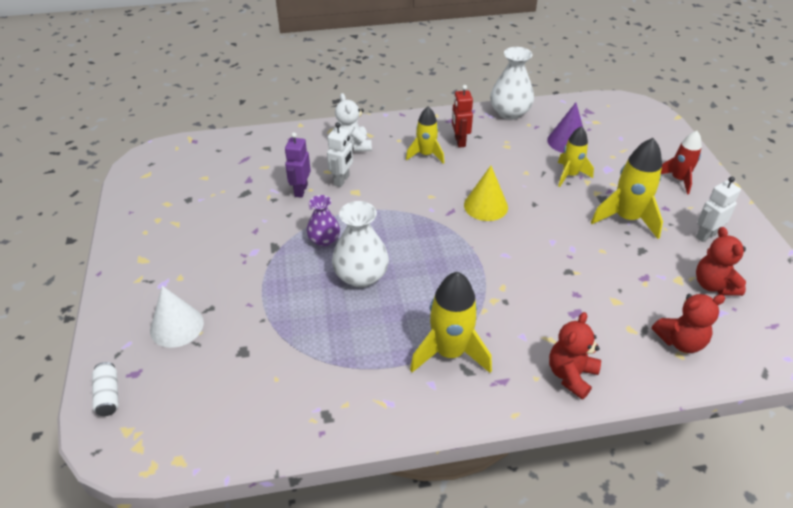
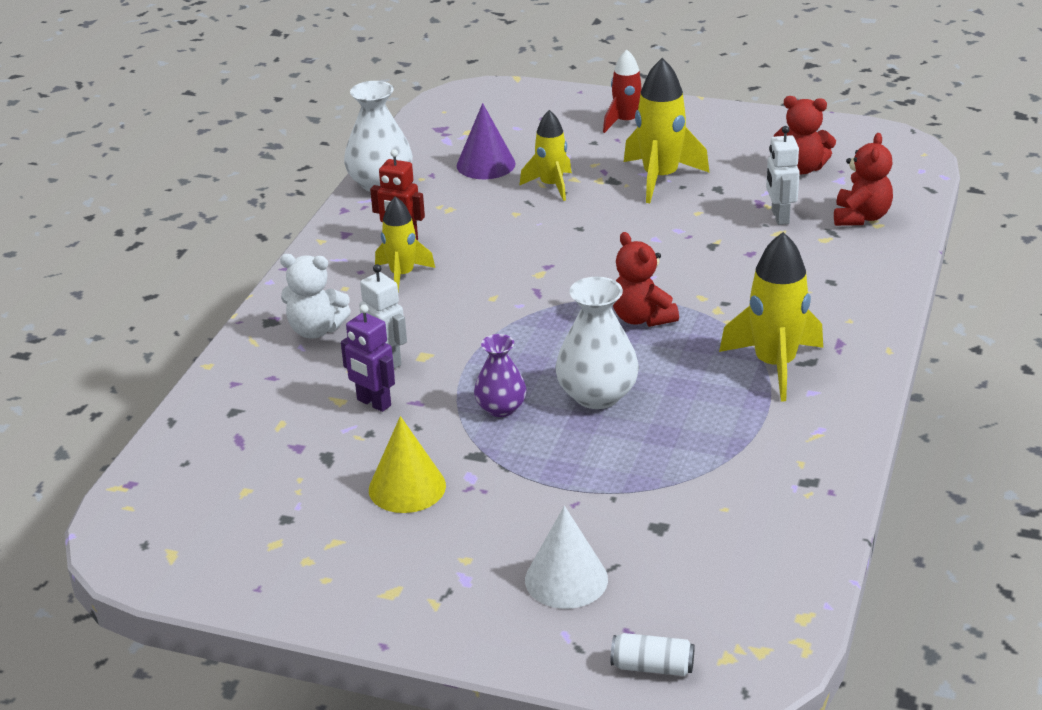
camera: 60 degrees left, 10 degrees down
yellow cone [464,166,508,221] -> yellow cone moved to [369,416,446,513]
red teddy bear [549,312,601,399] -> red teddy bear moved to [613,232,679,327]
white robot [696,177,741,242] -> white robot moved to [766,126,800,225]

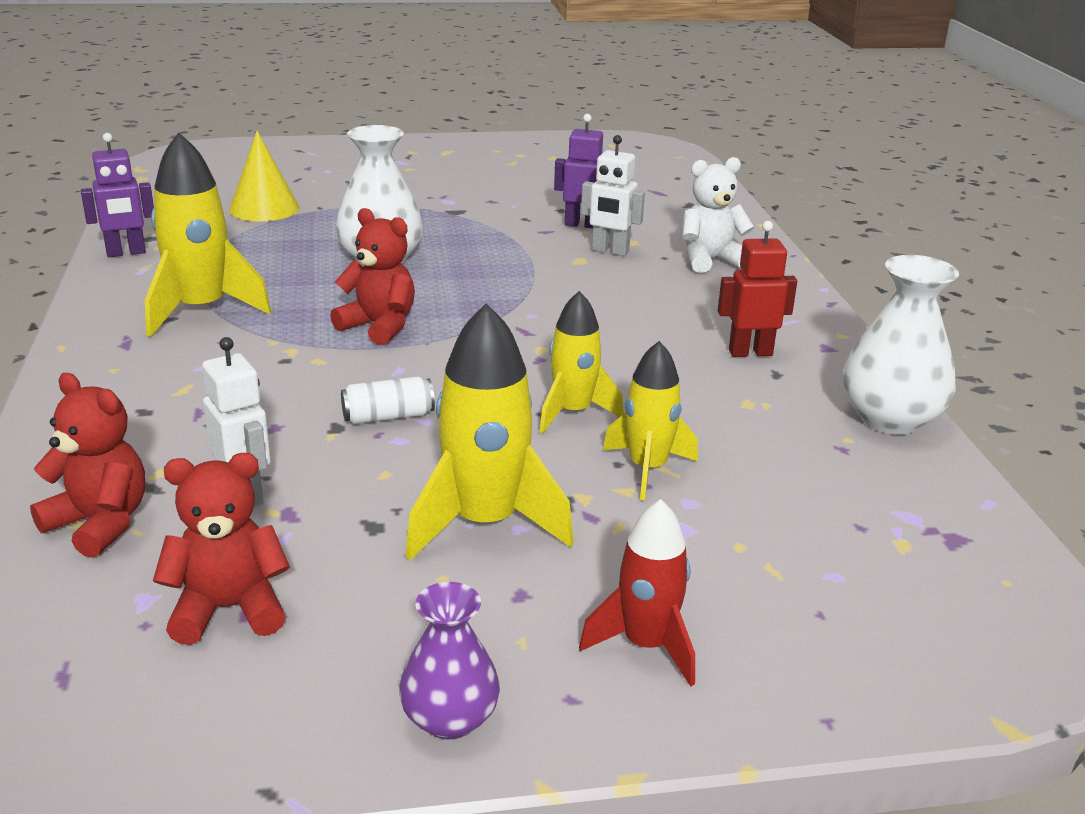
camera: 150 degrees right, 5 degrees down
yellow cone [369,416,446,513] -> yellow cone moved to [229,131,299,221]
yellow rocket [375,196,435,290] -> yellow rocket moved to [539,291,624,433]
purple cone [457,103,516,179] -> none
purple vase [474,334,527,417] -> purple vase moved to [399,582,500,739]
white cone [525,506,608,609] -> none
white can [610,633,695,676] -> white can moved to [341,376,435,424]
red teddy bear [834,133,893,226] -> red teddy bear turned 135 degrees clockwise [30,373,145,558]
none -> purple robot [81,133,154,257]

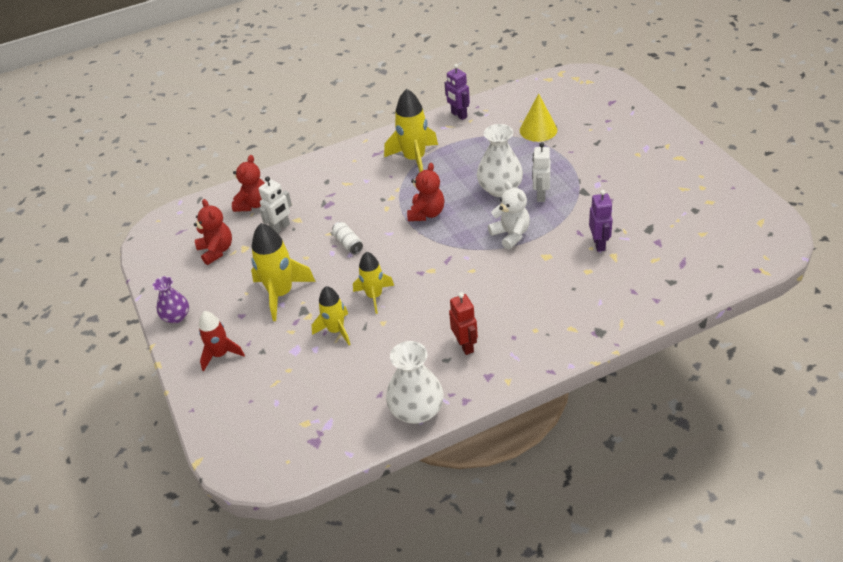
camera: 80 degrees right, 15 degrees up
white robot [581,135,645,256] -> white robot moved to [532,142,550,202]
white teddy bear [682,157,754,273] -> white teddy bear moved to [488,181,530,249]

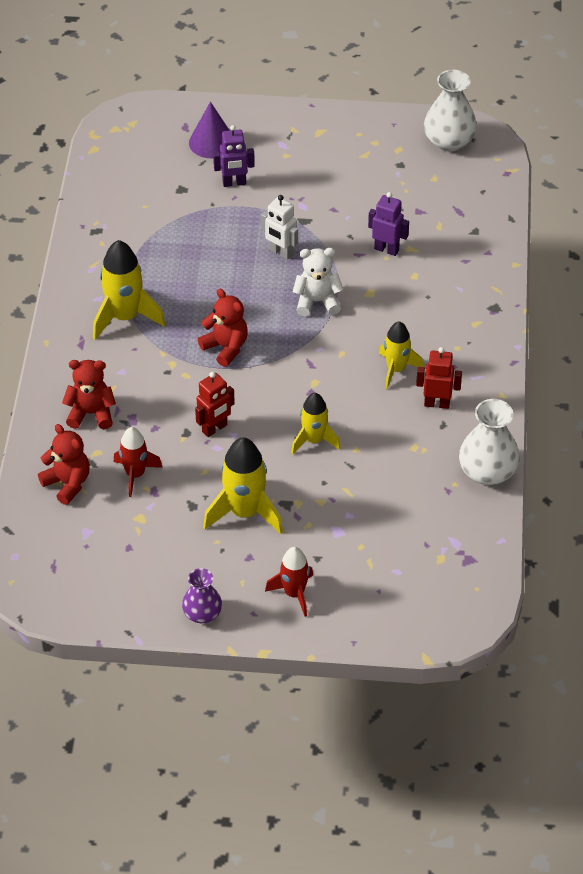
camera: 65 degrees left, 5 degrees up
red teddy bear [194,199,232,265] -> red teddy bear moved to [62,360,116,429]
white robot [259,176,292,233] -> red rocket [114,427,163,497]
yellow rocket [312,286,351,345] -> yellow rocket moved to [379,321,423,389]
white can [332,222,363,254] -> red robot [195,372,235,437]
purple robot [444,64,470,120] -> purple robot moved to [213,125,255,187]
white vase [477,124,523,197] -> white vase moved to [424,70,477,152]
yellow cone [520,93,557,142] -> none
none -> purple cone [189,102,230,158]

